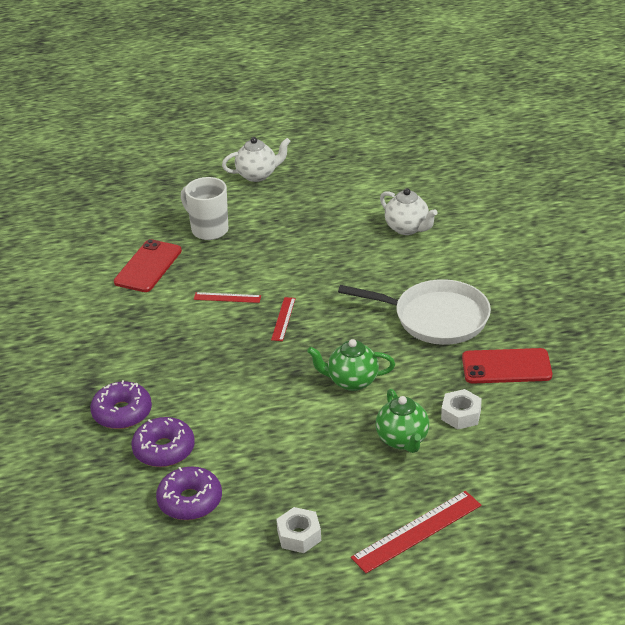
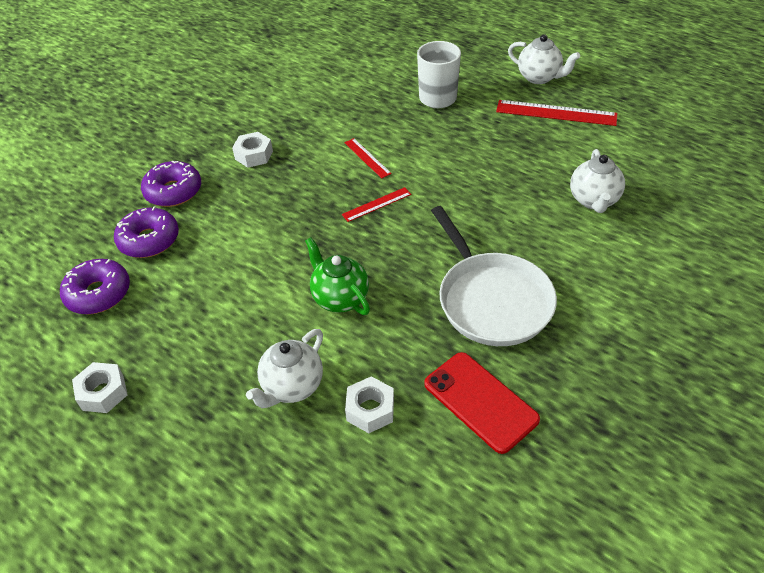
camera: 50 degrees right, 10 degrees up
red phone [114,239,182,292] -> none
red ruler [351,491,481,574] -> red ruler moved to [496,100,617,126]
green teapot [376,389,429,453] -> white teapot [246,329,323,408]
none -> white nut [232,132,273,168]

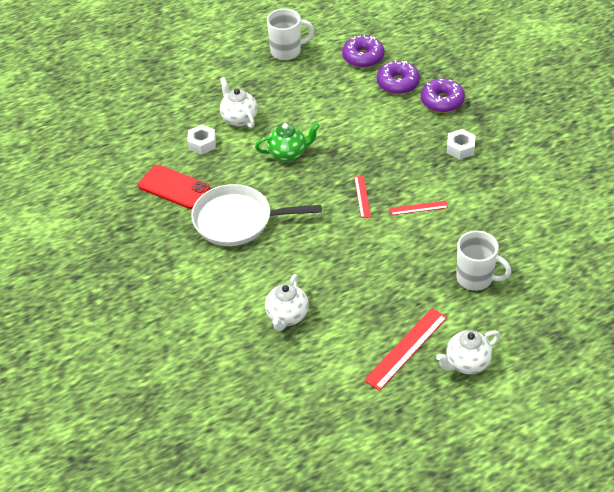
camera: 115 degrees right, 0 degrees up
white nut [72,362,128,413] -> white mug [267,8,314,60]
red phone [424,352,540,454] -> red phone turned 45 degrees clockwise [138,165,210,209]
white teapot [570,149,625,213] -> white teapot turned 105 degrees counterclockwise [265,274,309,331]

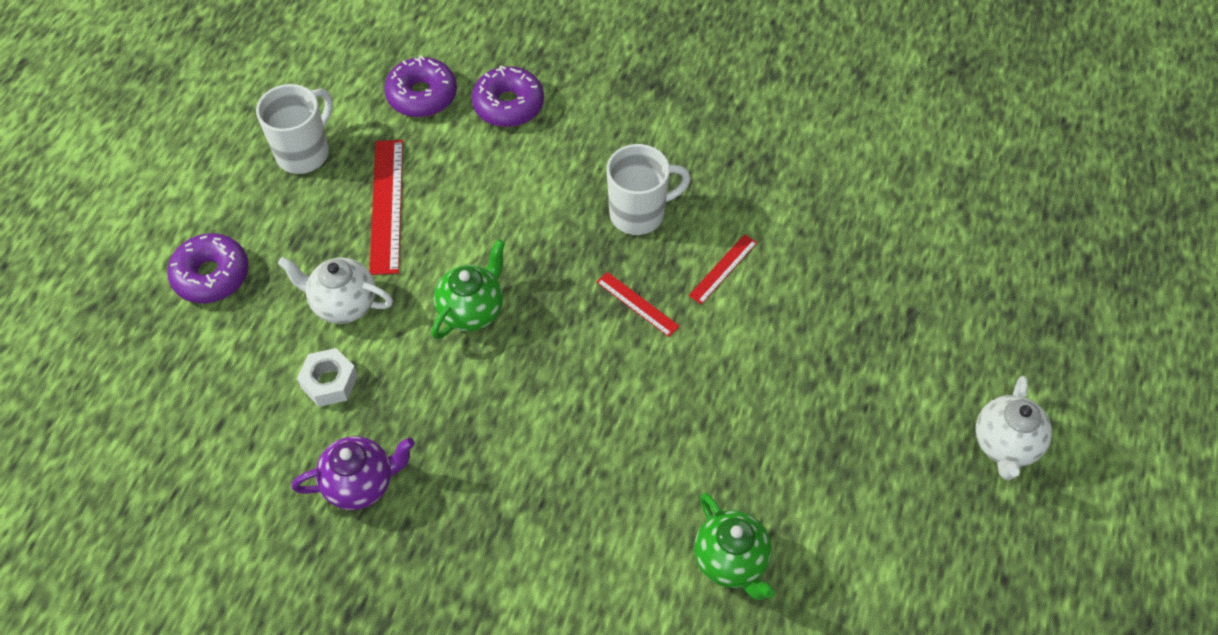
camera: 45 degrees left, 10 degrees up
red phone [138,165,210,209] -> purple teapot [292,436,415,510]
white pan [191,184,322,246] -> none
white teapot [265,274,309,331] -> green teapot [694,493,775,600]
red ruler [364,308,447,391] -> red ruler moved to [370,140,403,275]
purple donut [421,78,465,113] -> purple donut moved to [167,233,249,303]
white nut [447,129,475,159] -> none
white mug [456,231,511,291] -> white mug moved to [607,144,691,235]

